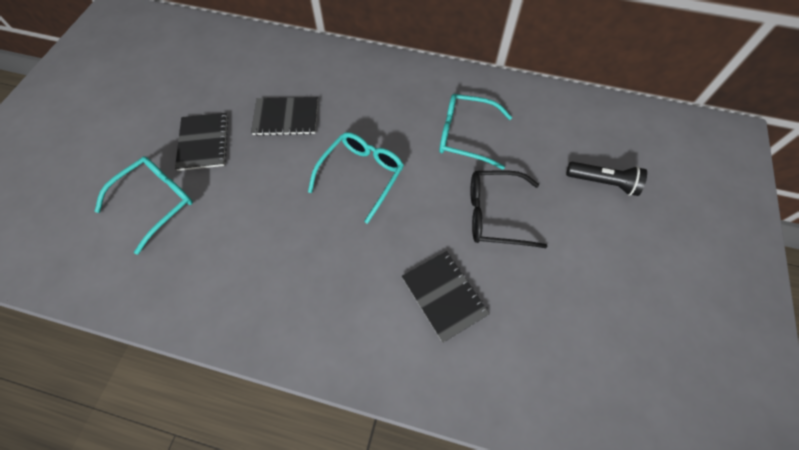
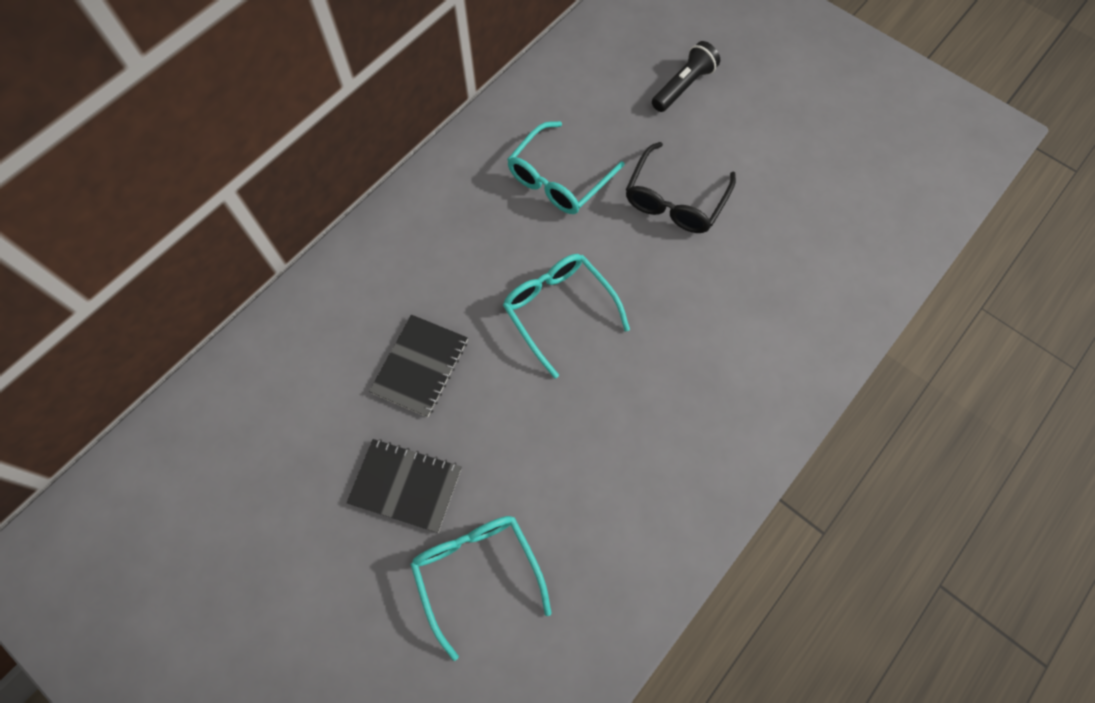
camera: 65 degrees left, 5 degrees up
black notebook [402,251,490,343] -> none

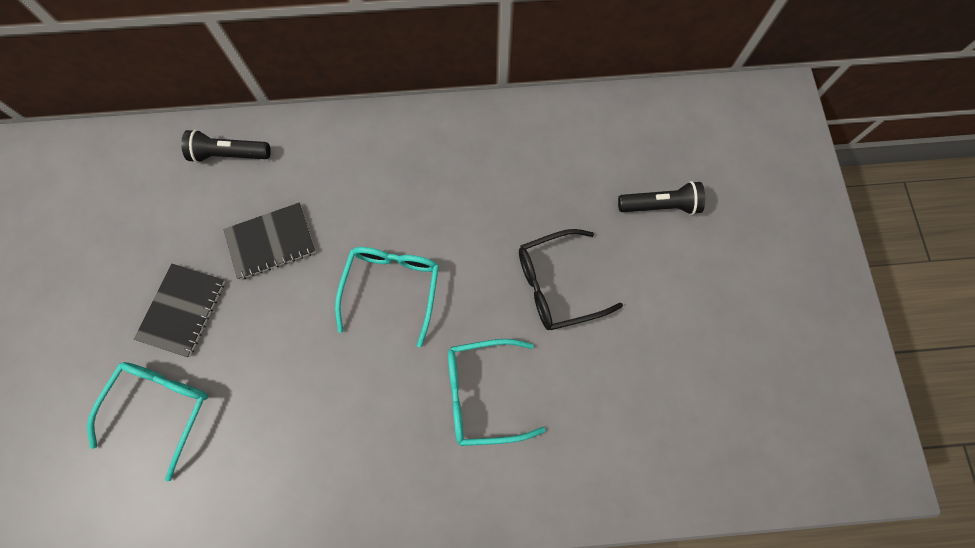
camera: 45 degrees right, 5 degrees up
black notebook [346,439,462,533] -> black notebook turned 45 degrees clockwise [134,264,225,357]
turquoise glasses [507,121,624,214] -> turquoise glasses moved to [448,339,546,446]
none -> black flashlight [181,130,271,163]

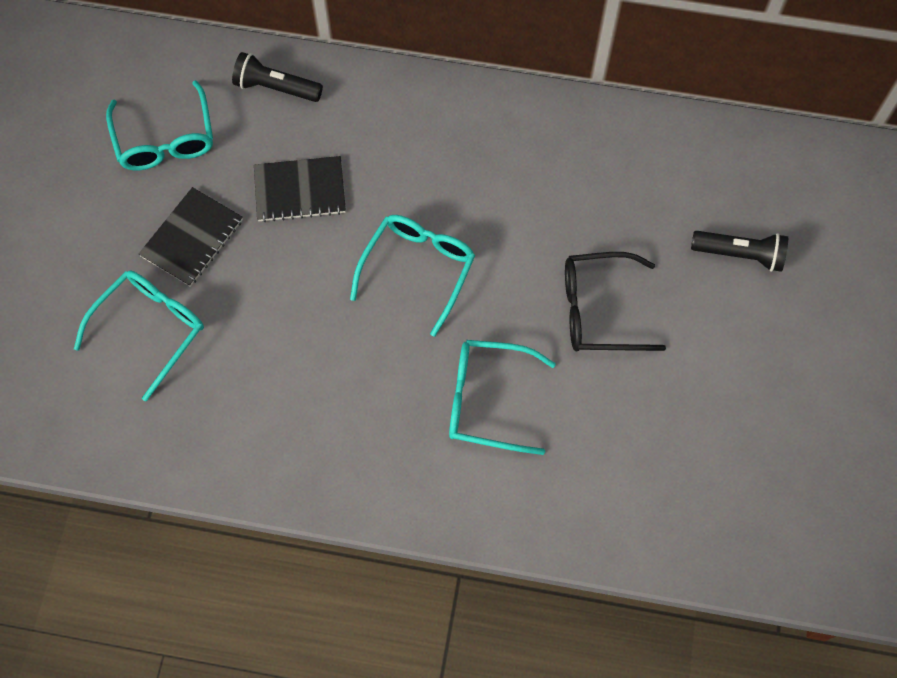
camera: 15 degrees right, 5 degrees down
none -> turquoise glasses [106,80,213,171]

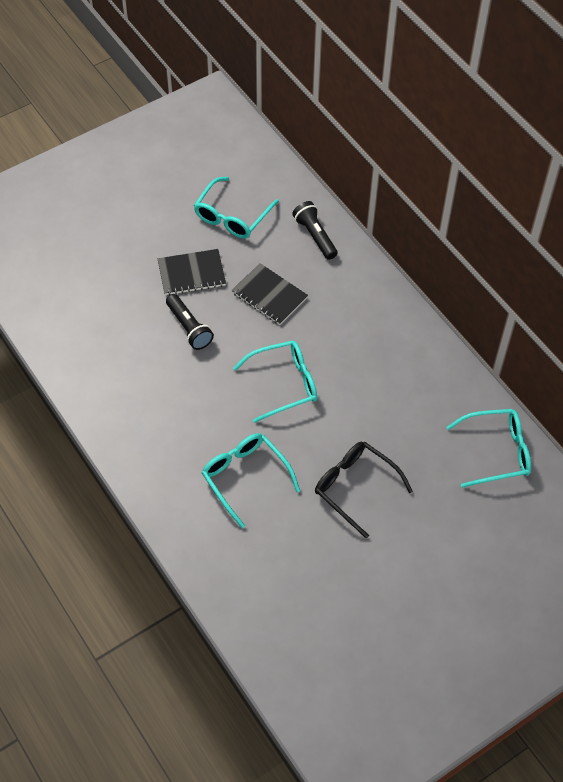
camera: 45 degrees right, 10 degrees down
turquoise glasses [74,271,204,401] -> turquoise glasses moved to [446,409,531,488]
black flashlight [691,231,788,272] -> black flashlight moved to [166,294,214,350]

